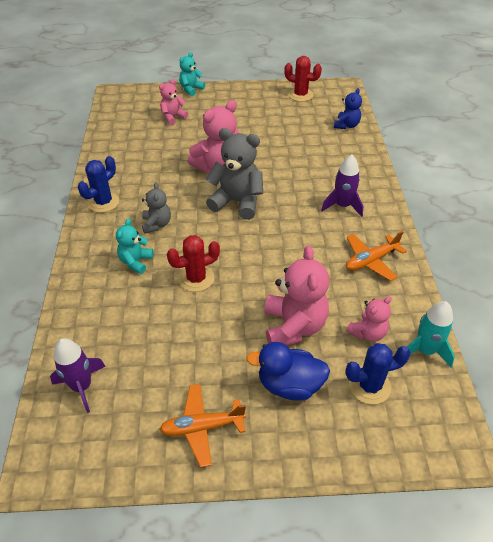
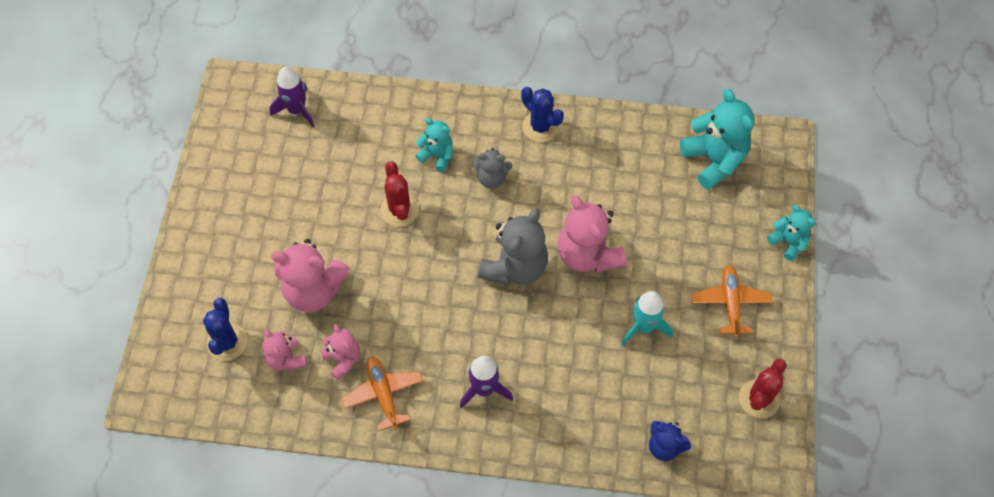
camera: 100 degrees right, 15 degrees up
pink teddy bear [159,79,188,125] -> pink teddy bear moved to [321,324,360,380]
orange plane [159,384,246,467] -> orange plane moved to [692,265,772,337]
blue duck [246,342,330,400] -> none
turquoise rocket [407,301,455,367] -> turquoise rocket moved to [621,291,673,345]
none -> turquoise teddy bear [680,89,754,190]

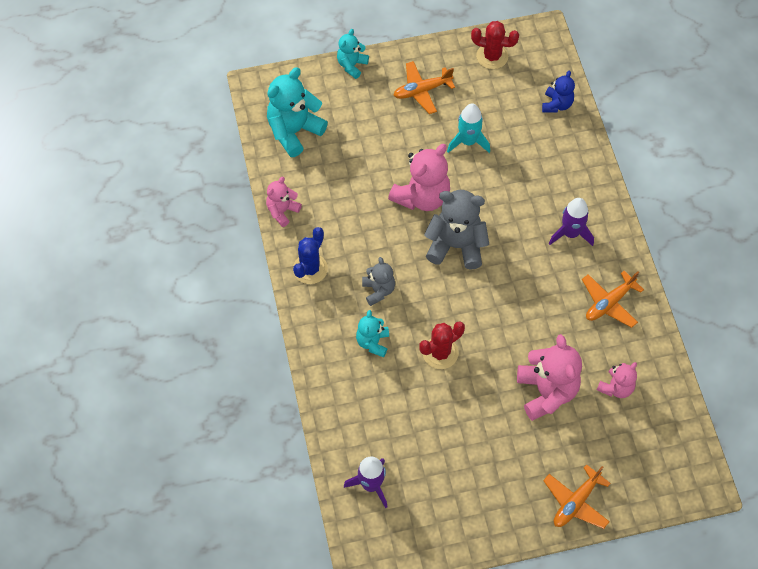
camera: 110 degrees left, 0 degrees up
blue cactus [203,298,248,361] -> none
pink teddy bear [321,324,360,380] -> pink teddy bear moved to [266,177,302,227]
none -> orange plane [543,464,611,529]

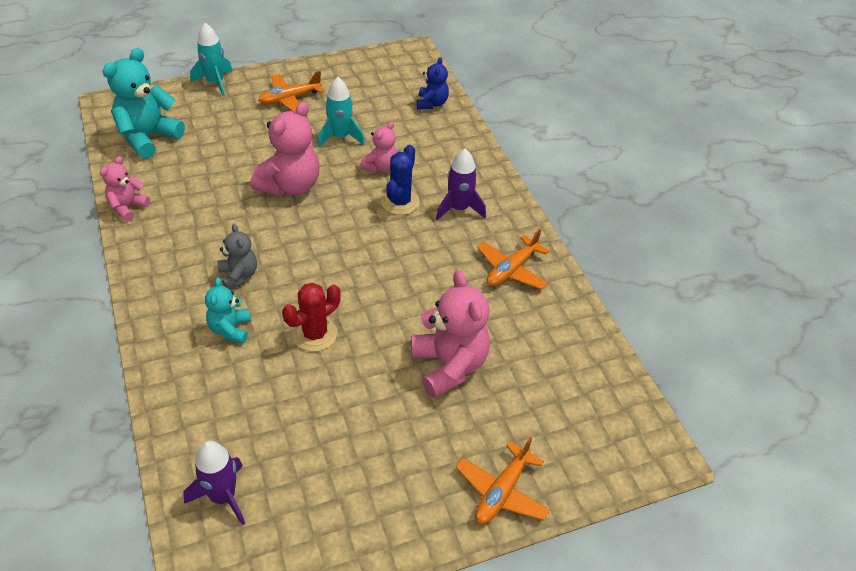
camera: 10 degrees left, 15 degrees down
blue cactus [293,227,328,284] -> blue cactus moved to [381,145,420,215]
turquoise teddy bear [337,29,369,79] -> turquoise rocket [190,23,233,97]
grey teddy bear [424,190,489,270] -> none
red cactus [471,21,519,69] -> none
pink teddy bear [597,362,637,398] -> pink teddy bear moved to [360,122,397,173]

